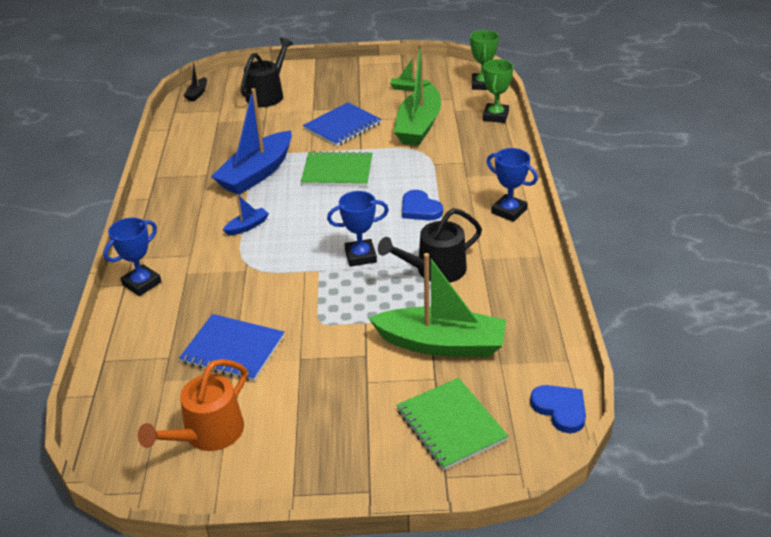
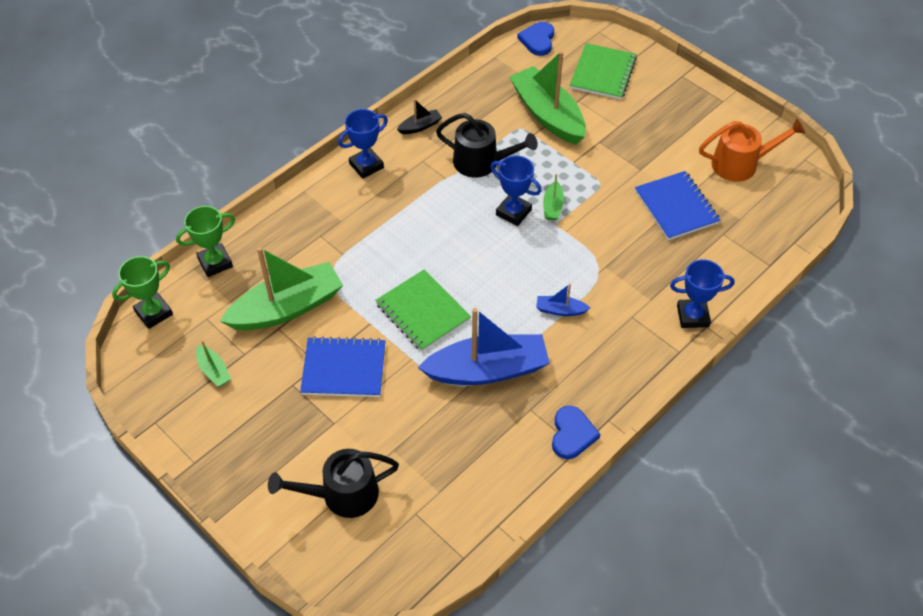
camera: 135 degrees left, 15 degrees up
black boat [184,61,207,101] -> black boat moved to [397,99,442,134]
blue heart [402,190,443,220] -> blue heart moved to [552,406,600,459]
blue trophy [487,148,538,222] -> blue trophy turned 60 degrees clockwise [338,109,388,179]
none -> green boat [543,174,564,220]

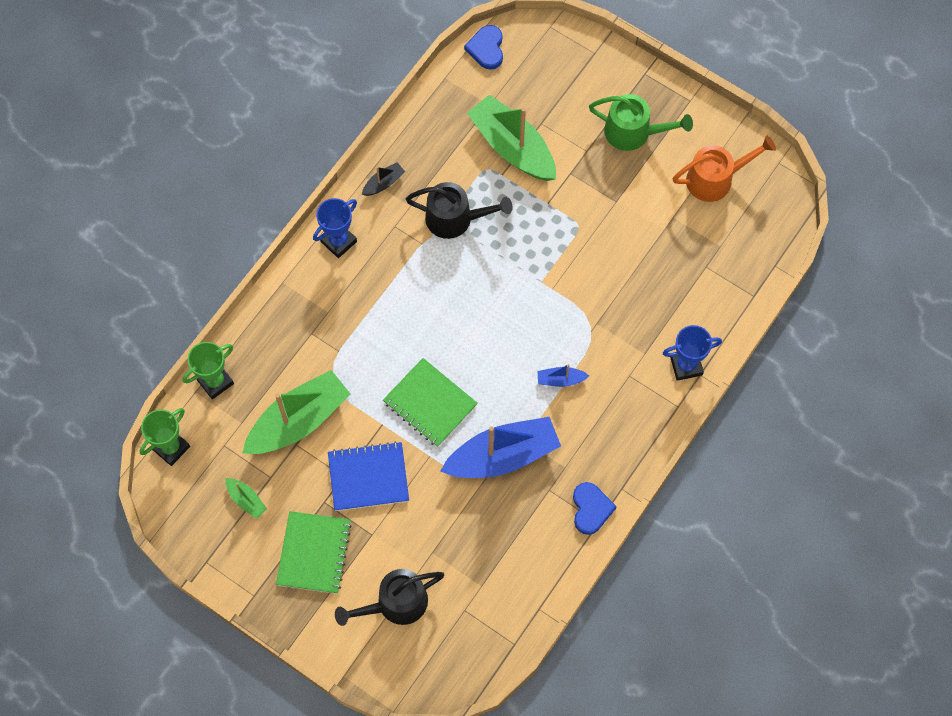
camera: 10 degrees left, 15 degrees up
blue trophy [490,155,542,226] -> none
green boat [543,174,564,220] -> none
green notebook [570,43,637,100] -> green notebook moved to [276,511,352,594]
blue notebook [635,171,721,240] -> none
none -> green watering can [589,94,693,151]

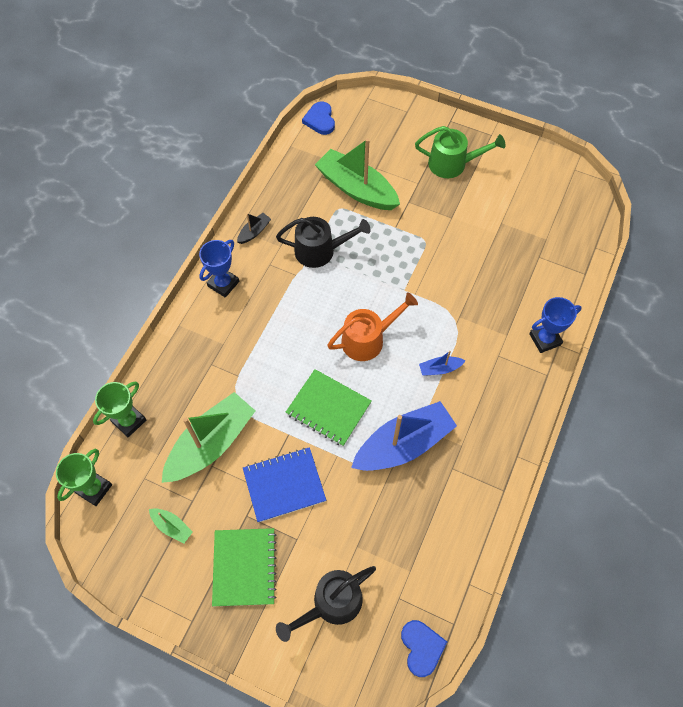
camera: 10 degrees left, 5 degrees down
blue heart [573,482,617,535] -> blue heart moved to [401,620,447,677]
orange watering can [672,136,776,202] -> orange watering can moved to [327,292,418,361]

